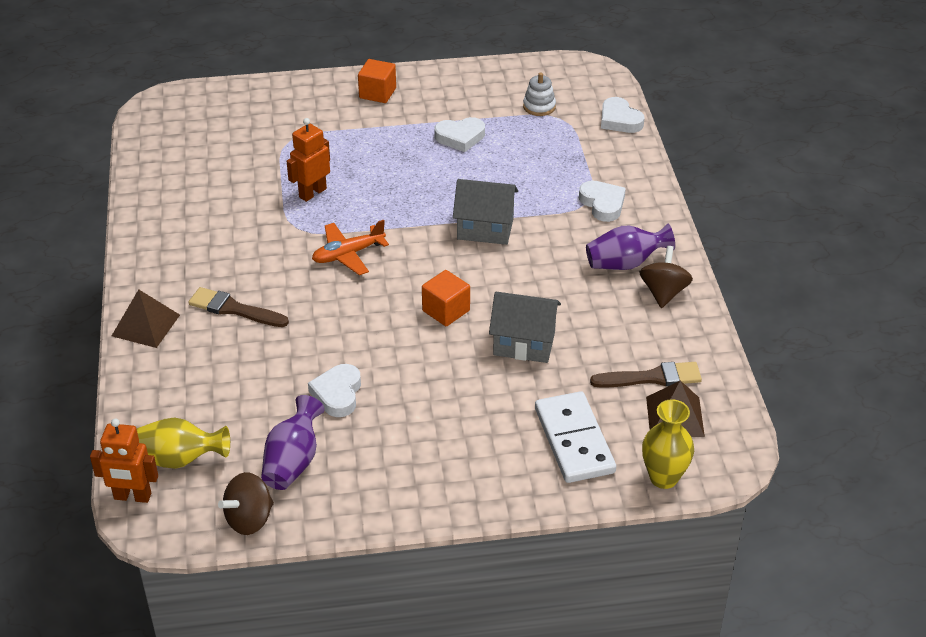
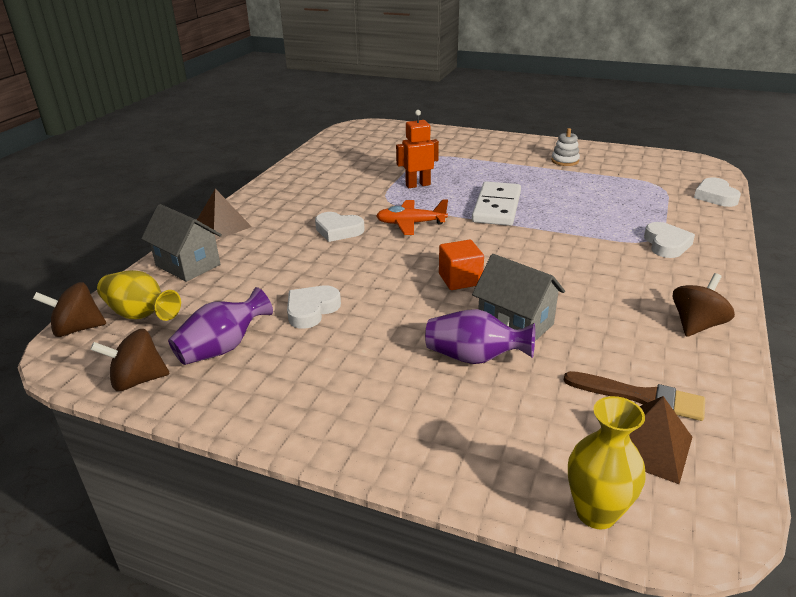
camera: 30 degrees right, 10 degrees down
orange robot [90,419,158,503] -> brown spinning top [33,282,106,337]
brown brush [188,287,289,327] -> none
orange cube [358,59,396,103] -> none
white heart [434,117,485,152] -> white heart moved to [315,212,365,242]
grey house [453,179,518,245] -> grey house moved to [141,204,222,282]
white stacking toy [523,72,556,116] -> white stacking toy moved to [551,128,580,166]
white domino [535,391,616,483] -> white domino moved to [472,181,521,226]
purple vase [586,224,675,270] -> purple vase moved to [425,309,535,364]

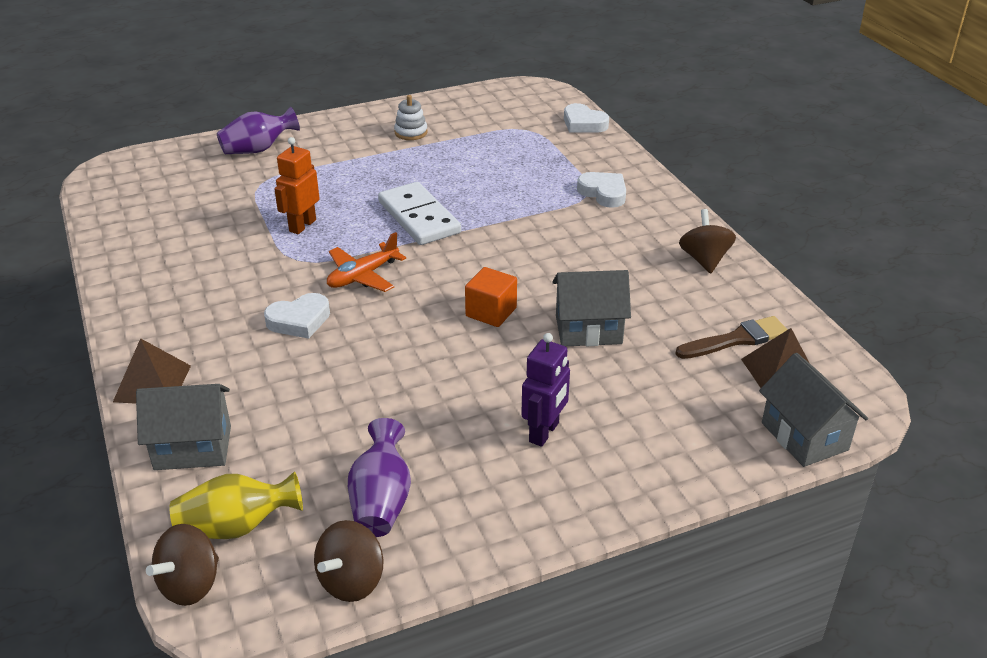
camera: 45 degrees left, 5 degrees up
white heart [287,286,341,329] -> none
purple vase [425,309,535,364] -> purple vase moved to [217,107,300,154]
yellow vase [568,396,646,530] -> grey house [759,353,868,467]
none -> purple robot [521,333,570,447]

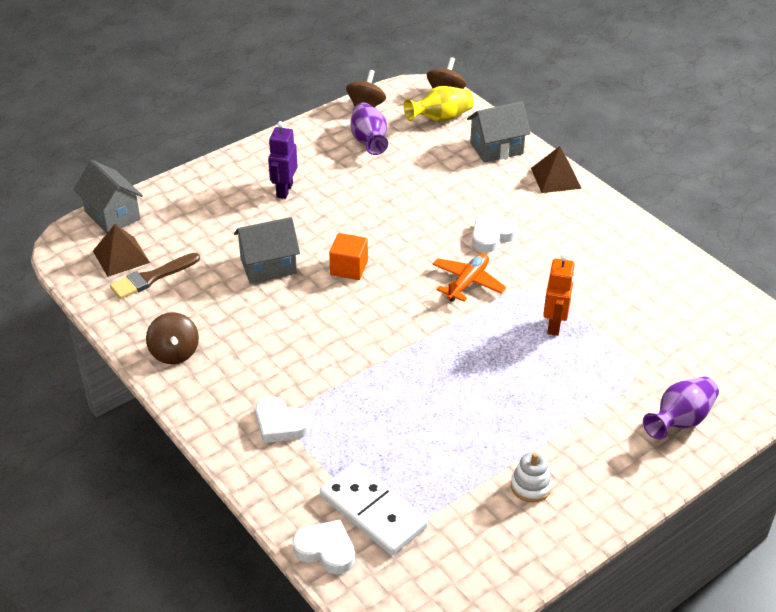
camera: 165 degrees right, 5 degrees up
white domino [378,182,461,245] -> white domino moved to [320,462,428,555]

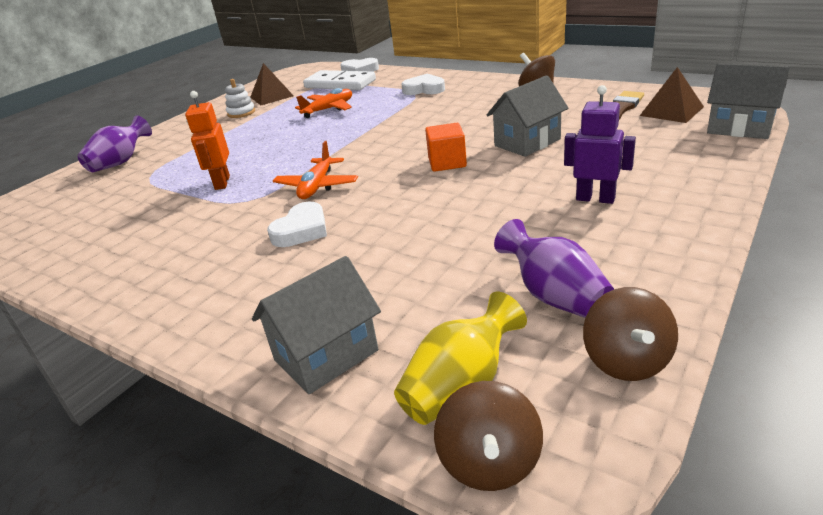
camera: 165 degrees right, 10 degrees down
purple robot [268,121,298,199] -> purple robot turned 60 degrees counterclockwise [564,85,636,204]
brown pyramid [531,146,582,193] -> brown pyramid moved to [250,63,294,105]
none -> orange plane [295,88,352,118]

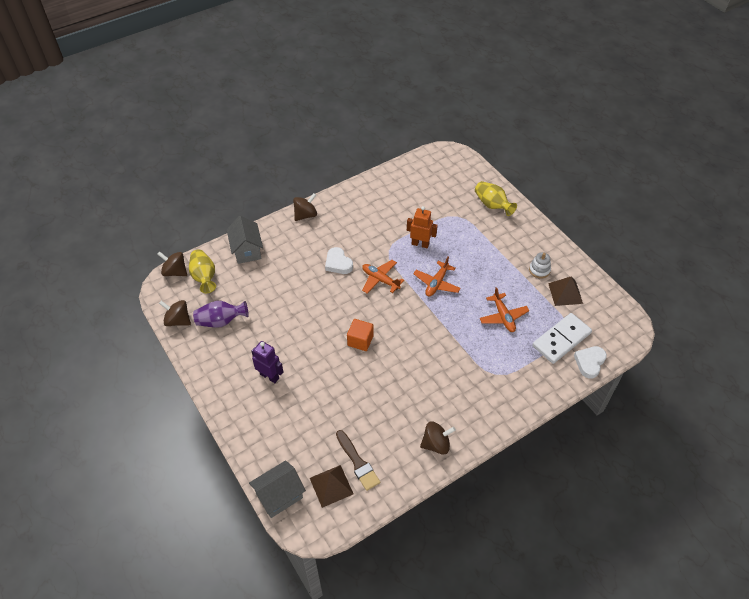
camera: 110 degrees right, 20 degrees up
purple vase [78,116,152,172] -> yellow vase [475,181,517,216]
white heart [401,74,445,95] -> none
grey house [487,75,568,157] -> none
purple robot [564,85,636,204] -> purple robot turned 105 degrees counterclockwise [251,341,283,383]
none -> brown spinning top [293,193,317,221]
none -> orange plane [413,256,461,297]

